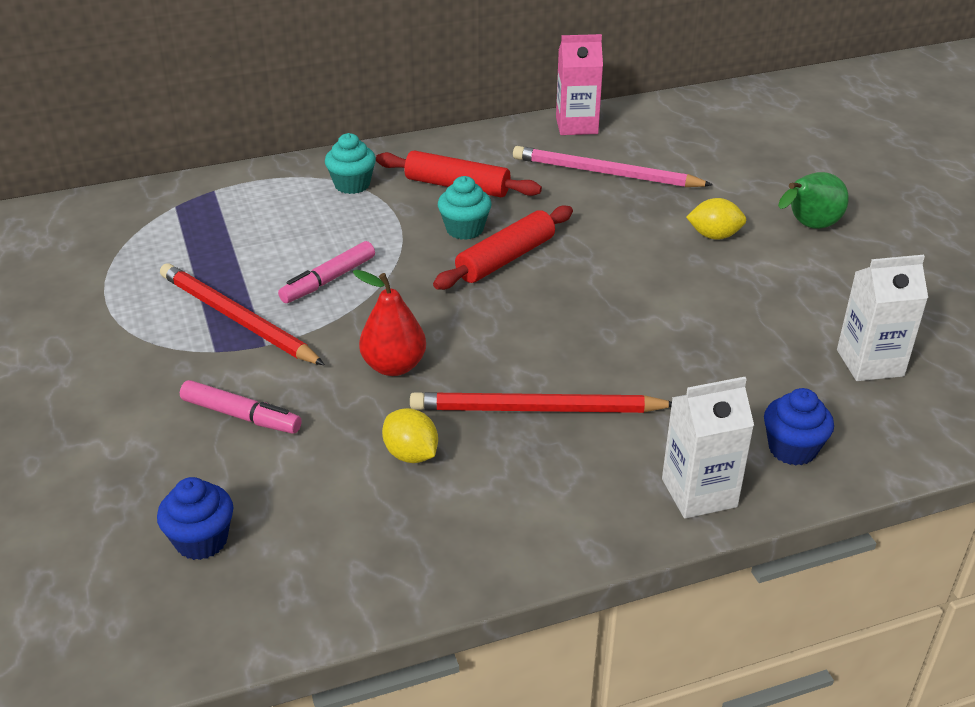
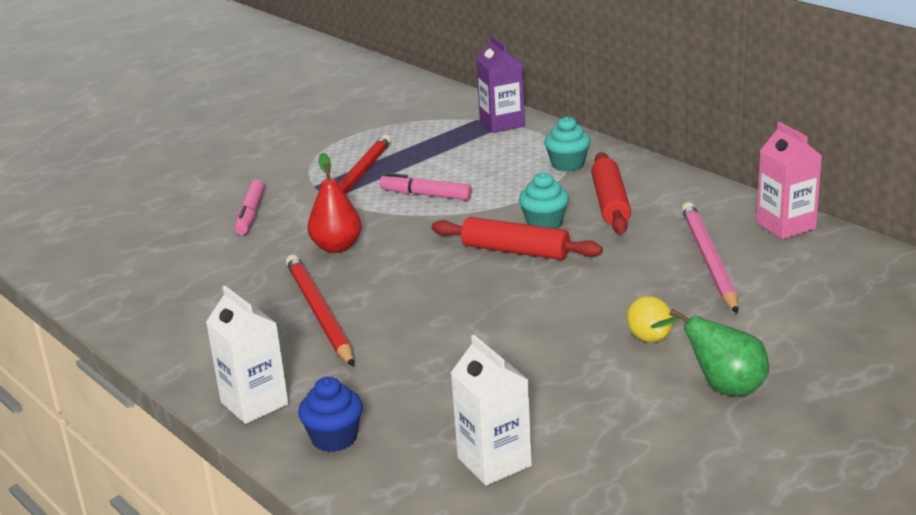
camera: 70 degrees right, 10 degrees down
blue cupcake [157,477,233,560] -> none
yellow lemon [382,408,438,463] -> none
none -> purple carton [476,35,525,133]

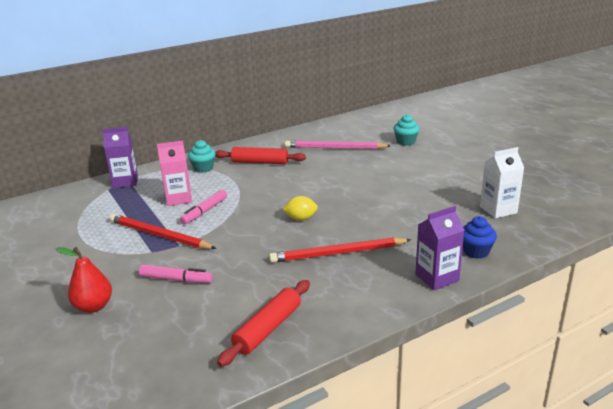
camera: 80 degrees left, 0 degrees up
white carton [206,286,289,424] -> purple carton [415,206,465,290]
red pear [307,153,362,253] -> red pear moved to [56,247,112,313]
red rolling pin [432,217,603,260] -> red rolling pin moved to [217,280,310,367]
turquoise cupcake [519,172,569,229] -> turquoise cupcake moved to [393,114,420,145]
yellow lemon [627,296,673,343] -> yellow lemon moved to [282,196,318,221]
green pear [650,308,769,396] -> none
pink carton [756,122,822,239] -> pink carton moved to [157,140,192,206]

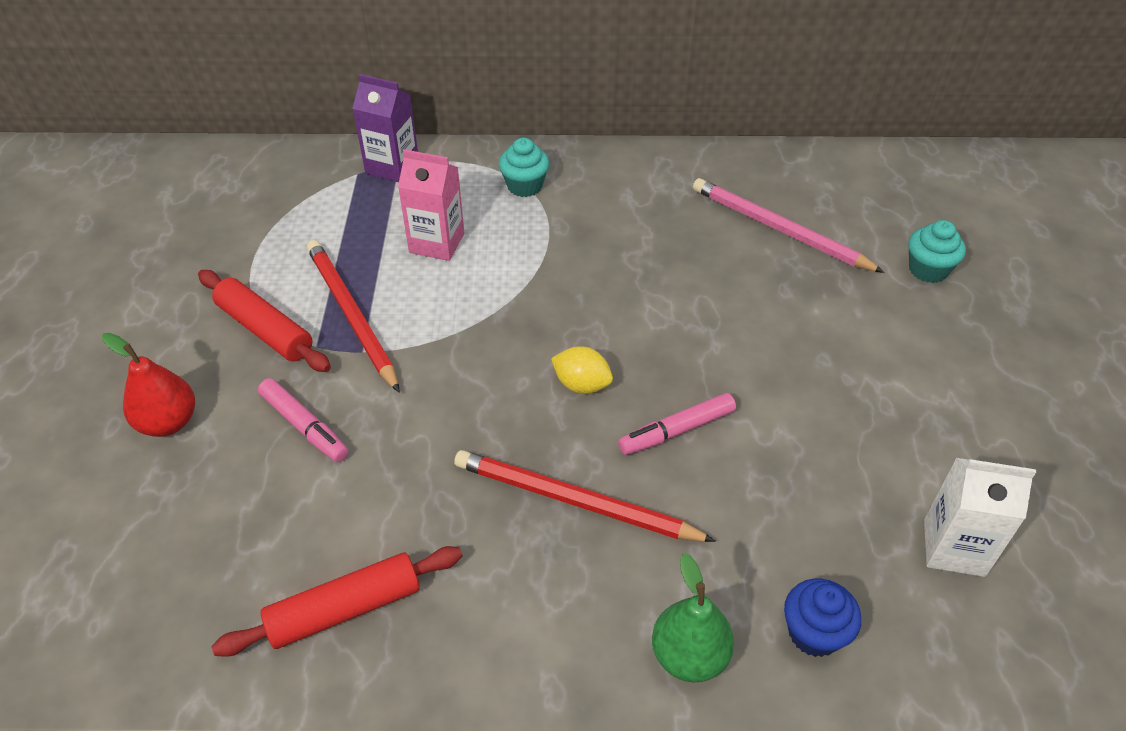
camera: 30 degrees right, 20 degrees up
pink marker [180,190,227,224] -> pink marker moved to [618,393,736,455]
red rolling pin [215,147,306,164] -> red rolling pin moved to [198,270,331,372]
purple carton [415,206,465,290] -> green pear [652,553,734,682]

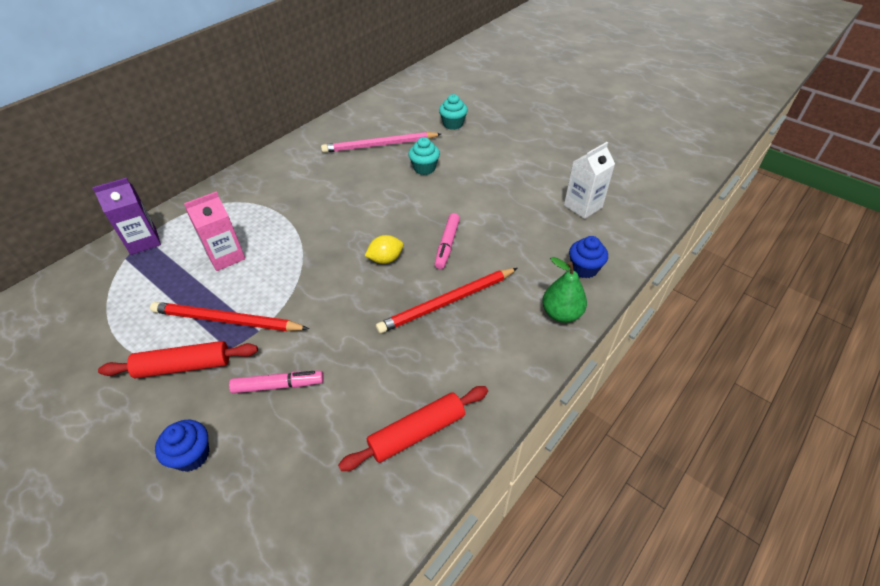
camera: 50 degrees left, 0 degrees up
red pear [102,333,195,437] -> blue cupcake [155,420,209,472]
red rolling pin [212,546,463,657] -> red rolling pin turned 45 degrees clockwise [338,386,488,471]
turquoise cupcake [499,138,549,197] -> turquoise cupcake moved to [408,137,440,175]

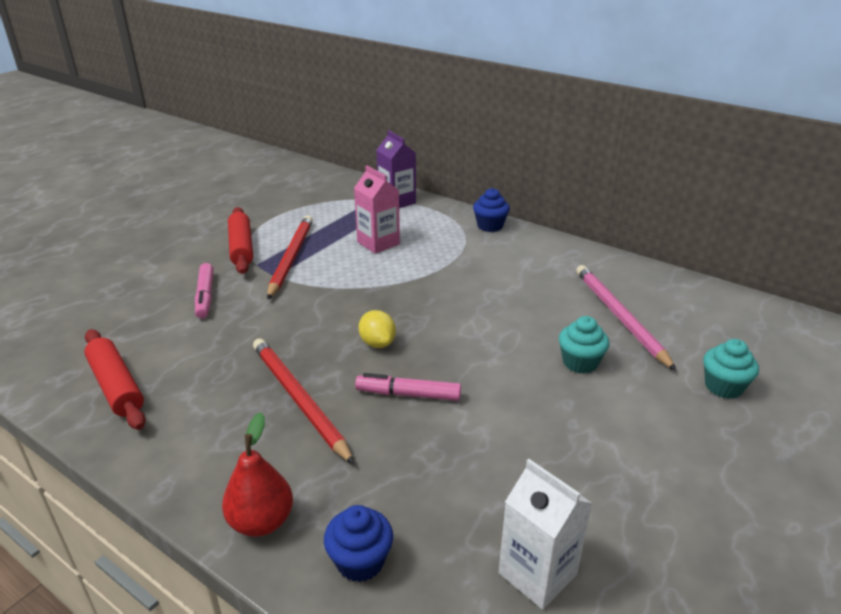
camera: 85 degrees right, 15 degrees down
blue cupcake [155,420,209,472] -> blue cupcake moved to [473,188,510,232]
green pear [542,257,587,323] -> red pear [222,413,293,537]

